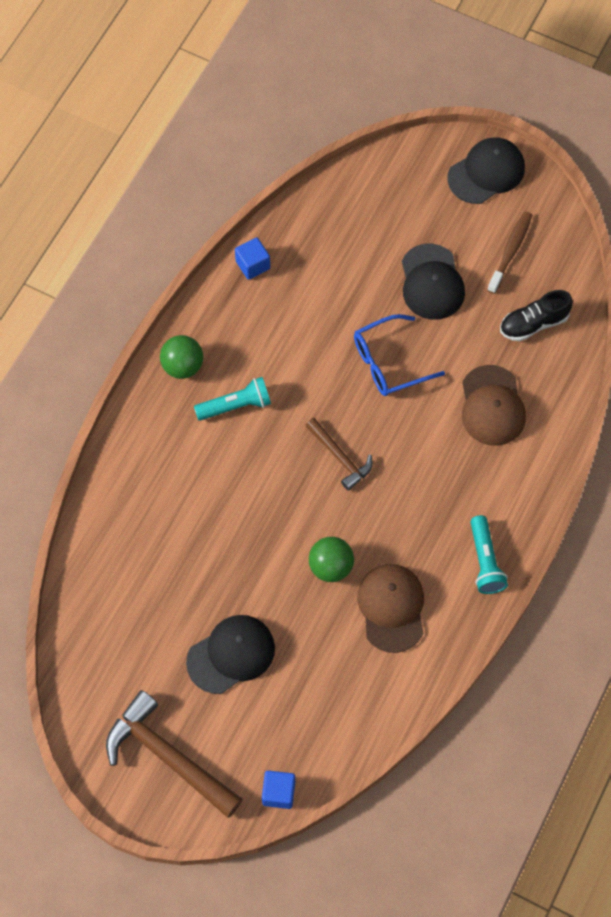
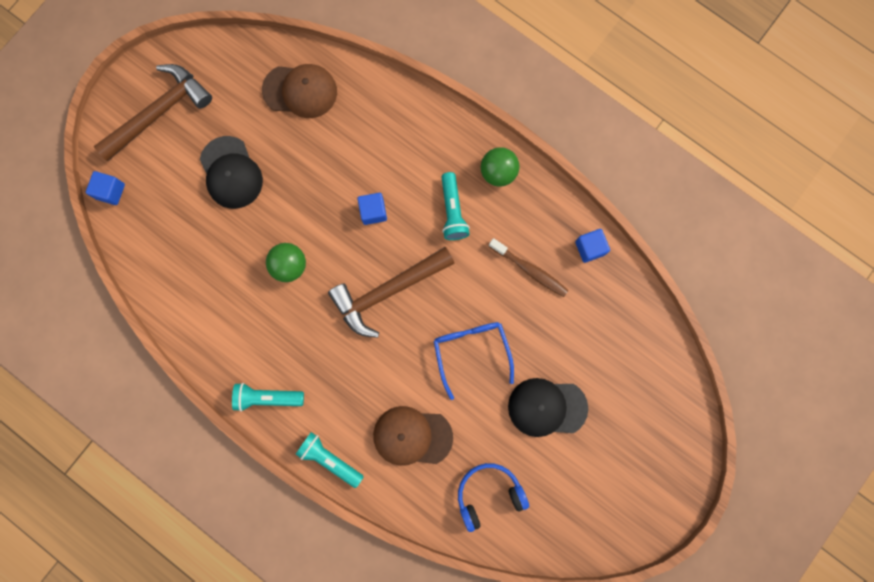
camera: 100 degrees right, 15 degrees up
brown hammer [305,418,373,491] -> brown hammer [328,247,455,338], size x1.73
brown cap [357,564,424,653] -> brown cap moved to [262,64,337,118]
black cap [448,137,525,204] -> none
brown toothbrush [487,211,532,294] -> brown toothbrush moved to [489,238,568,297]
black shoe [500,290,573,341] -> blue headphones [458,463,529,532]
none -> turquoise flashlight [296,432,364,488]
none -> blue cube [358,193,387,225]

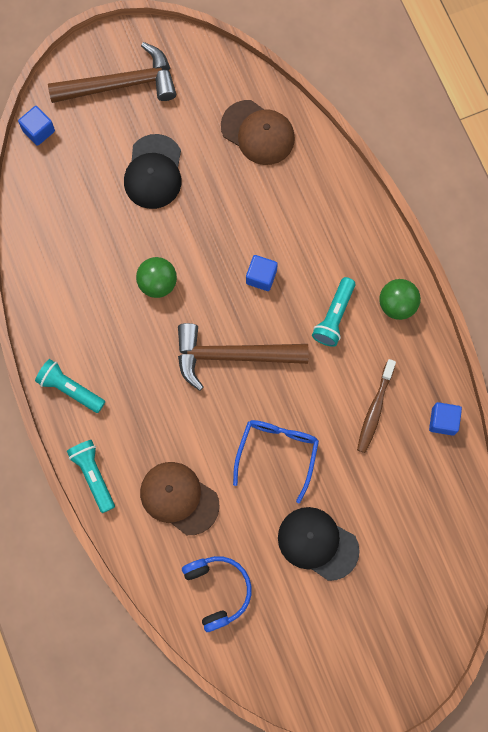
camera: 30 degrees right, 5 degrees down
blue headphones [458,463,529,532] -> blue headphones turned 60 degrees clockwise [182,556,252,632]
brown toothbrush [489,238,568,297] -> brown toothbrush turned 45 degrees clockwise [357,359,396,453]

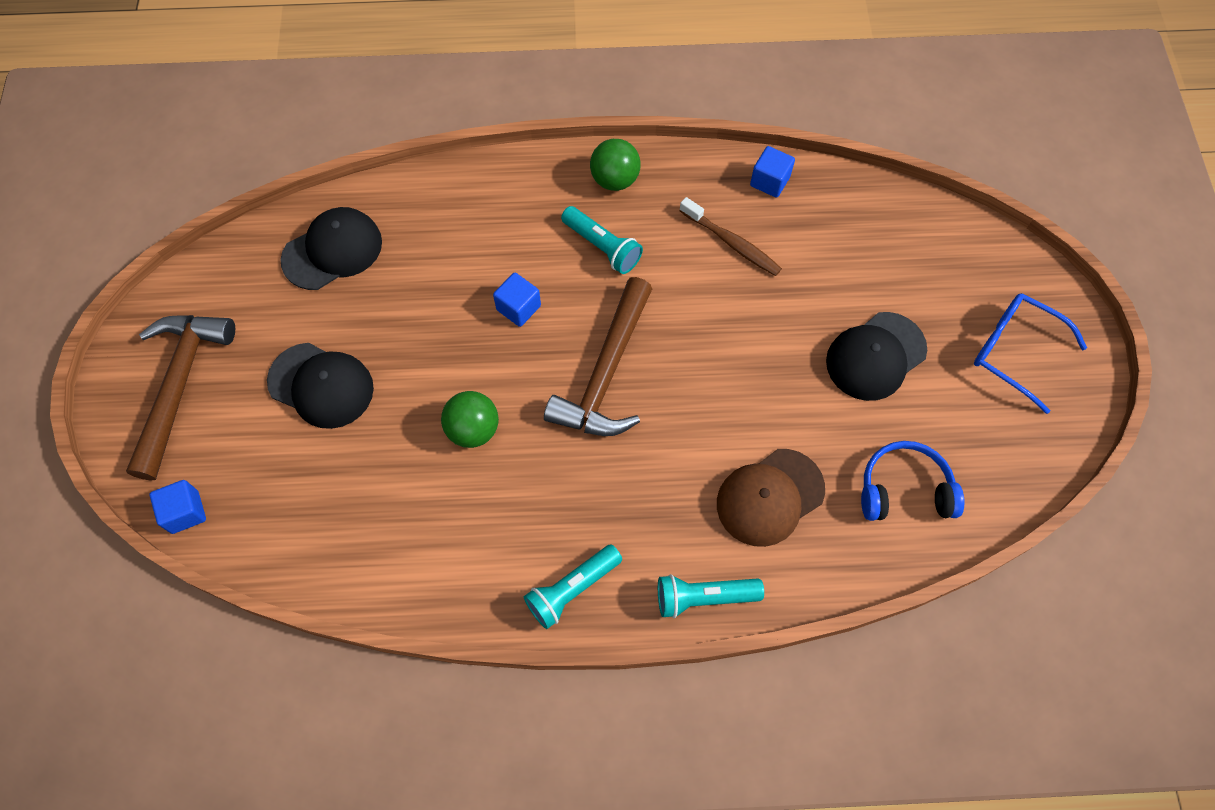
camera: 70 degrees left, 10 degrees down
brown cap [221,100,295,165] -> black cap [281,207,382,290]
blue glasses [233,420,319,503] -> blue glasses moved to [974,294,1087,414]

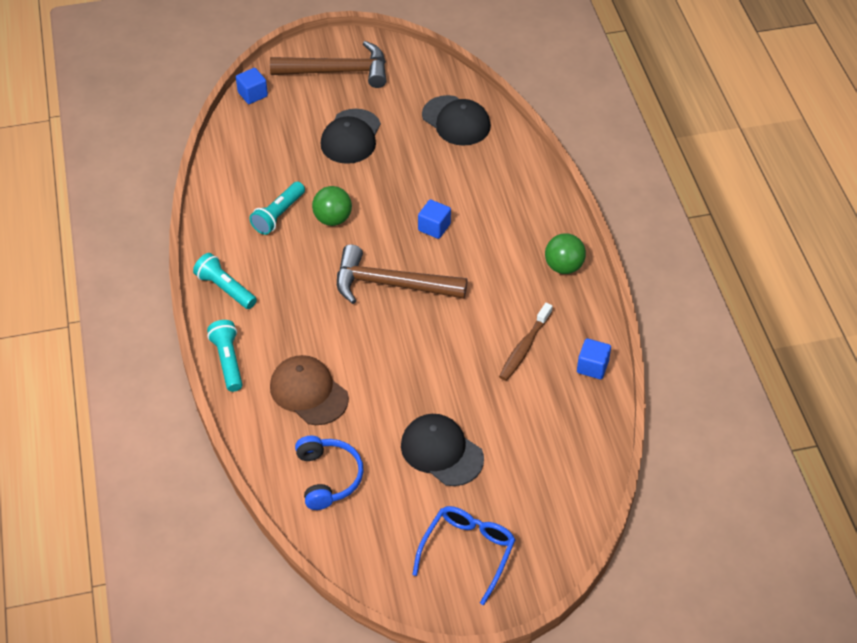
camera: 80 degrees right, 15 degrees down
turquoise flashlight [561,206,643,274] -> turquoise flashlight moved to [250,182,305,235]

